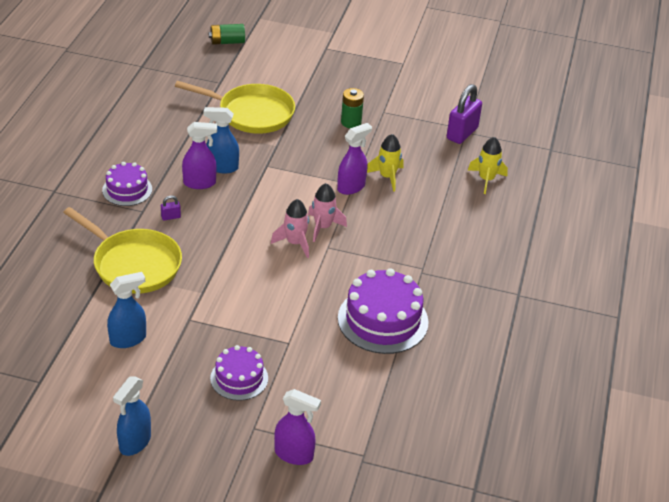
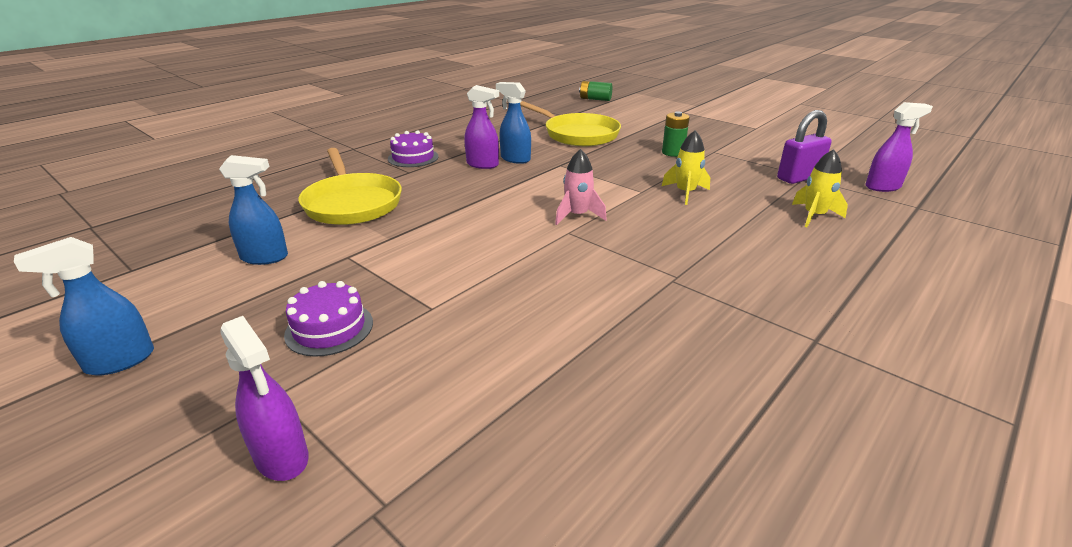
camera: 30 degrees right, 10 degrees down
purple padlock [161,196,181,221] -> none
pink rocket [271,199,309,258] -> none
purple spray bottle [337,123,372,195] -> purple spray bottle moved to [865,102,933,192]
purple cake [338,268,429,354] -> none

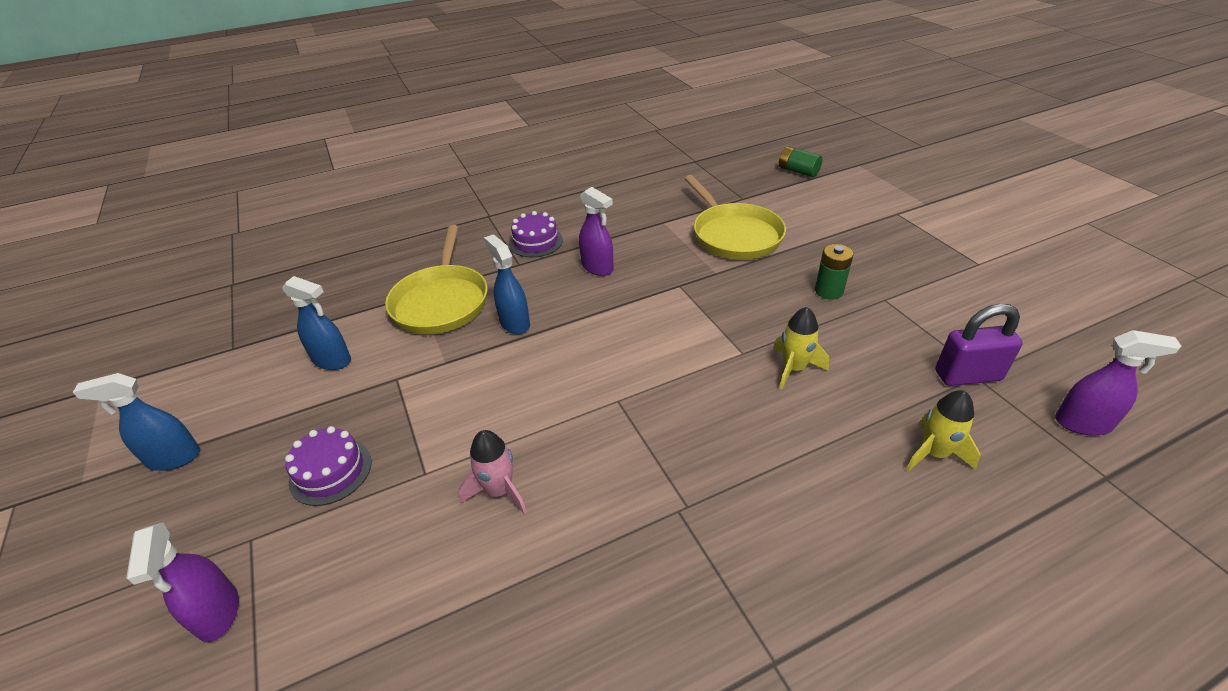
camera: 25 degrees right, 10 degrees up
blue spray bottle [496,82,531,164] -> blue spray bottle moved to [484,235,530,335]
pink rocket [555,149,607,225] -> pink rocket moved to [459,430,527,514]

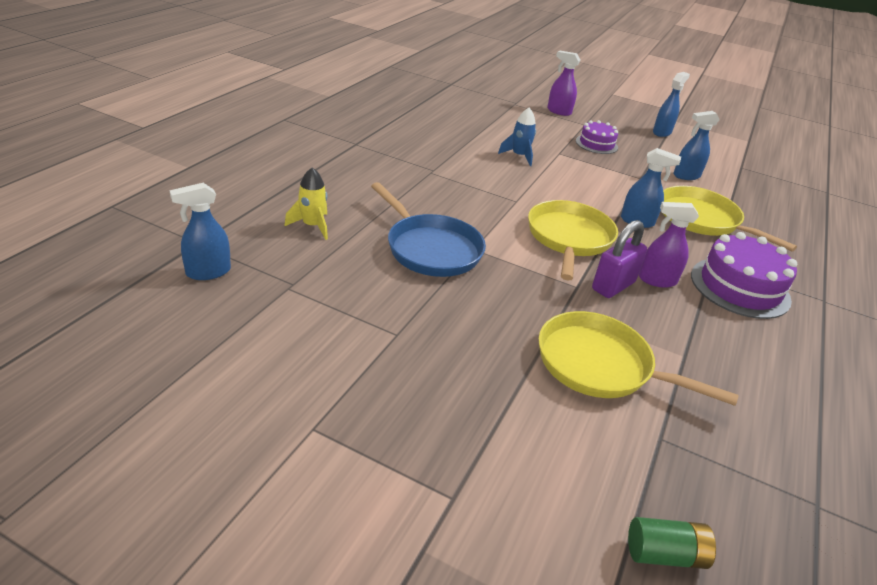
camera: 135 degrees right, 5 degrees down
pink rocket [459,430,527,514] -> blue rocket [498,108,536,166]
purple cake [509,211,563,257] -> purple cake [691,232,797,319], size x1.67
yellow rocket [773,307,829,390] -> blue pan [371,182,486,277]
green battery [815,244,853,299] -> none
purple padlock [935,304,1023,386] -> purple padlock moved to [592,220,647,298]
purple spray bottle [1055,330,1181,436] -> blue spray bottle [170,183,231,280]
none -> yellow pan [528,200,618,280]

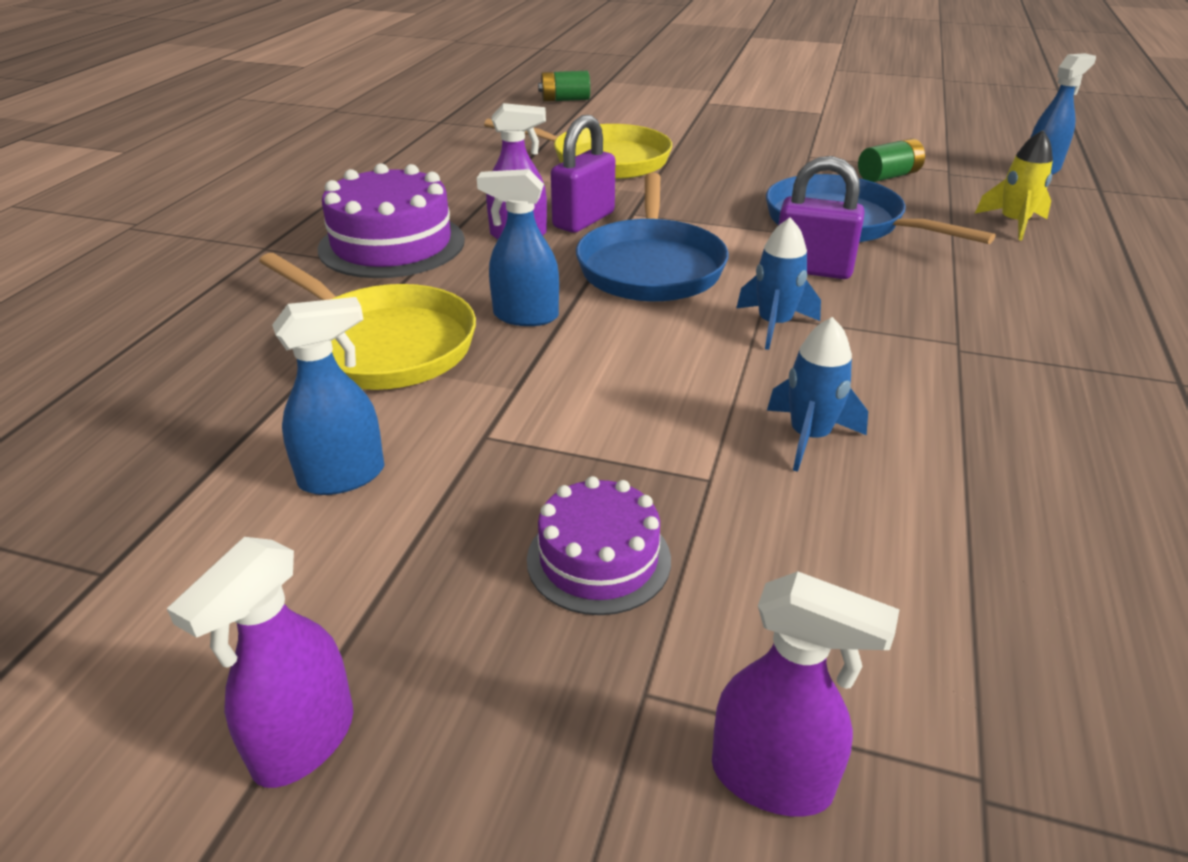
camera: 175 degrees right, 0 degrees up
yellow pan [528,200,618,280] -> blue pan [576,173,729,302]
blue spray bottle [653,72,690,137] -> purple spray bottle [167,537,353,788]
none -> blue rocket [736,218,821,350]
none -> purple padlock [778,156,865,279]
none -> green battery [858,138,925,182]

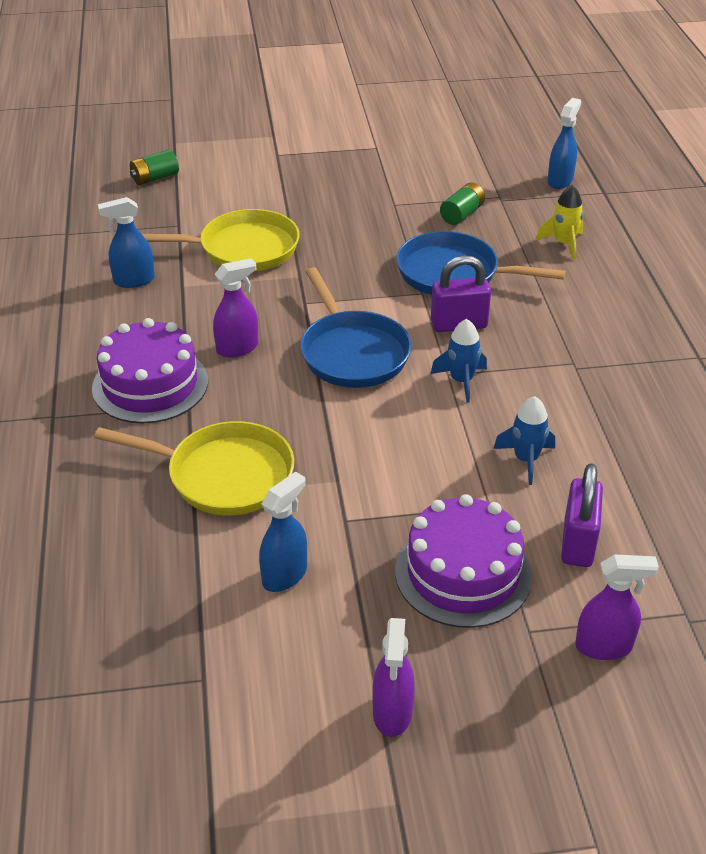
camera: 25 degrees left, 5 degrees up
blue spray bottle [477,169,559,326] -> blue spray bottle moved to [98,197,155,288]
purple cake [527,476,671,615] -> purple cake [395,494,532,628], size x1.67
purple padlock [551,115,615,233] -> purple padlock moved to [561,463,603,567]

